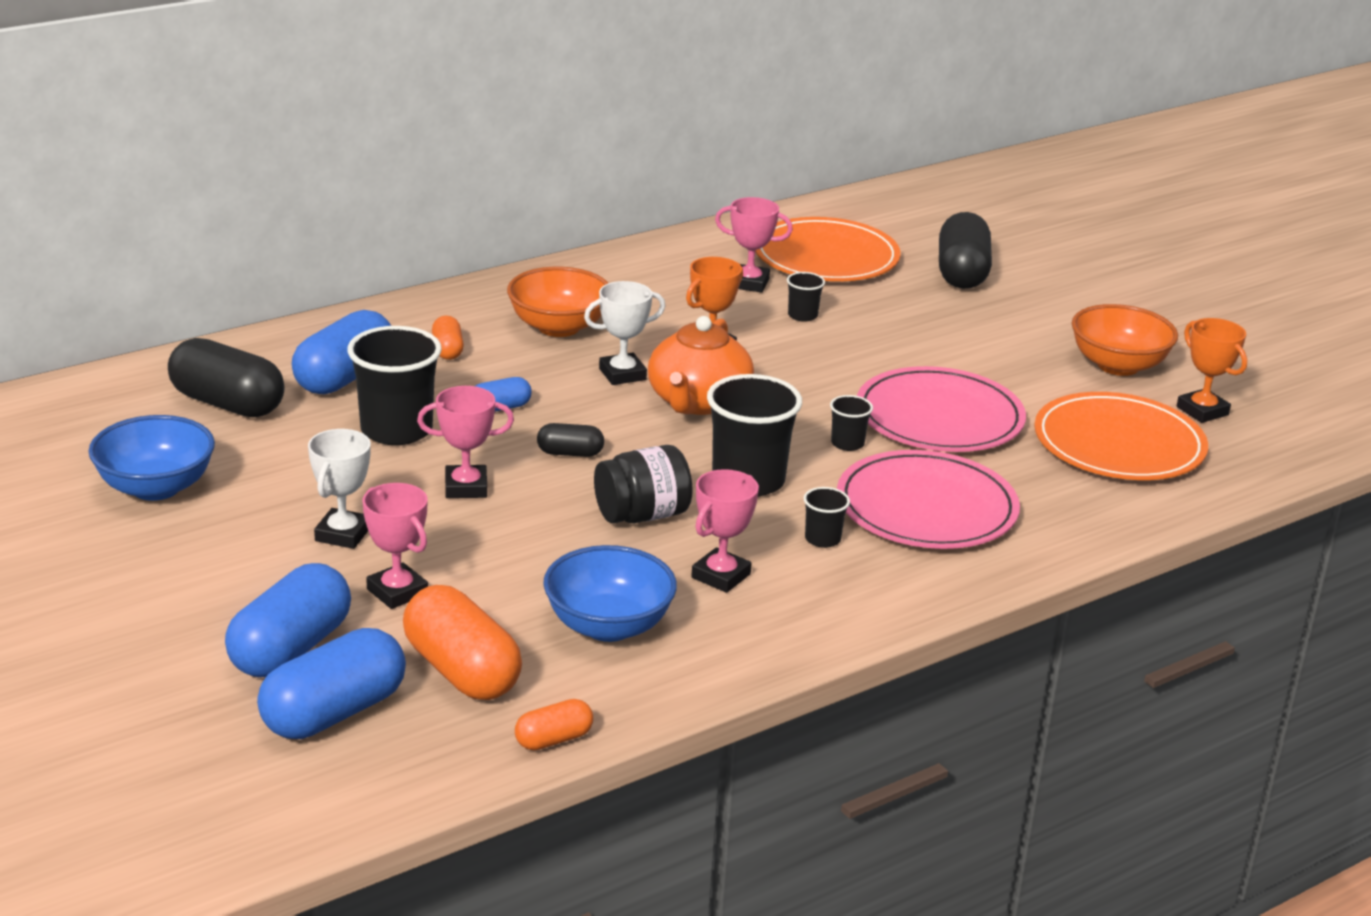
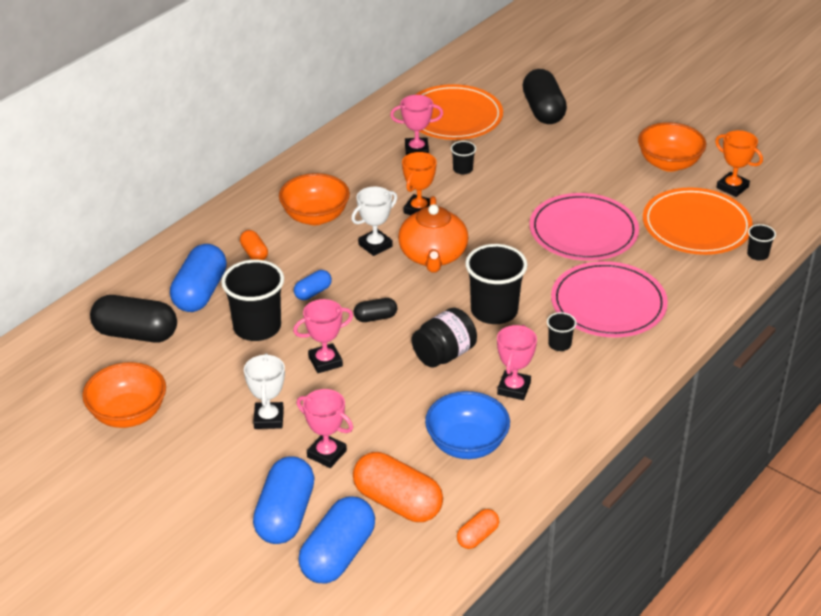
camera: 15 degrees left, 10 degrees up
blue bowl [88,415,215,501] -> orange bowl [82,362,166,428]
black cup [830,395,873,451] -> black cup moved to [747,224,776,260]

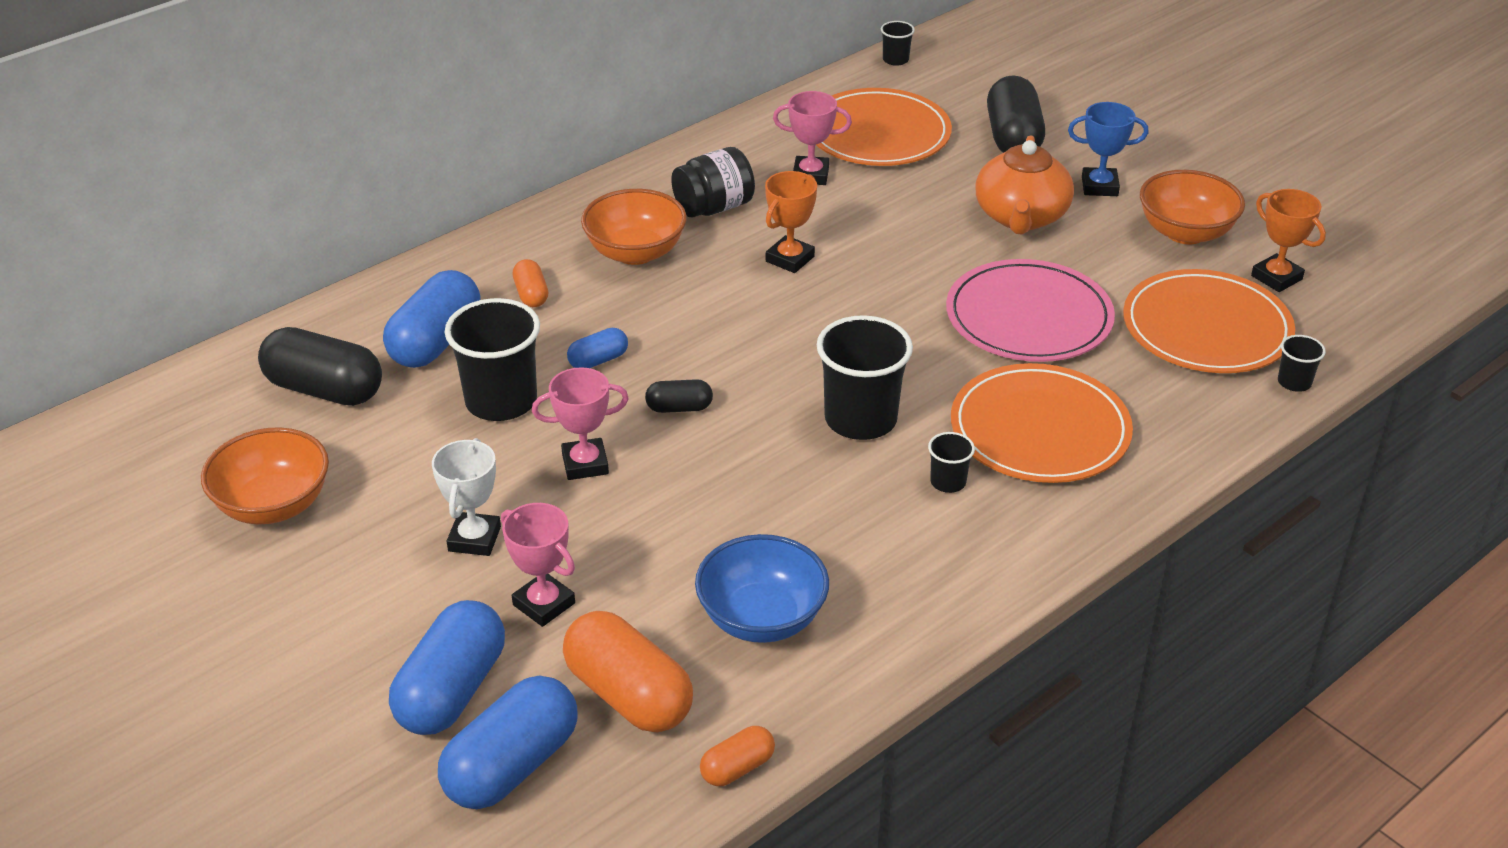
camera: 10 degrees right, 0 degrees up
white trophy [351,187,397,256] -> none
orange teapot [398,196,468,272] -> orange teapot moved to [975,135,1074,235]
black jar [412,308,477,368] -> black jar moved to [671,147,755,217]
black cup [451,141,476,175] -> black cup moved to [881,21,915,66]
pink trophy [497,325,537,400] -> none
pink plate [551,261,668,337] -> orange plate [951,363,1133,483]
none -> blue trophy [1068,102,1148,196]

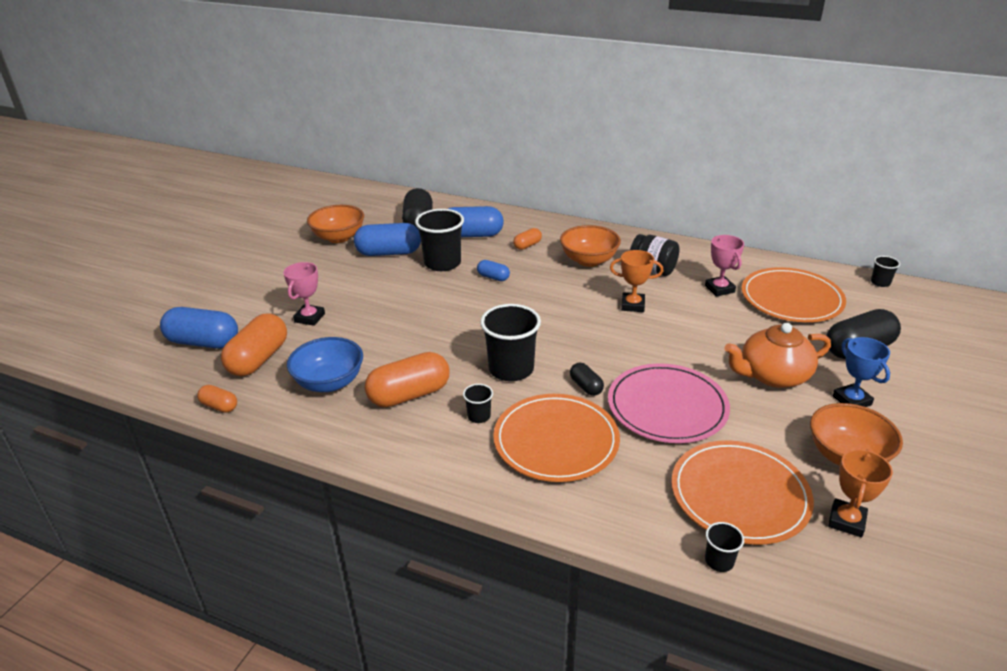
camera: 65 degrees right, 5 degrees down
blue capsule [389,600,505,735] -> blue capsule moved to [354,223,421,256]
white trophy [432,438,501,556] -> none
pink trophy [532,367,629,480] -> none
black capsule [645,379,713,413] -> black capsule moved to [570,363,604,396]
none -> orange capsule [365,352,450,407]

